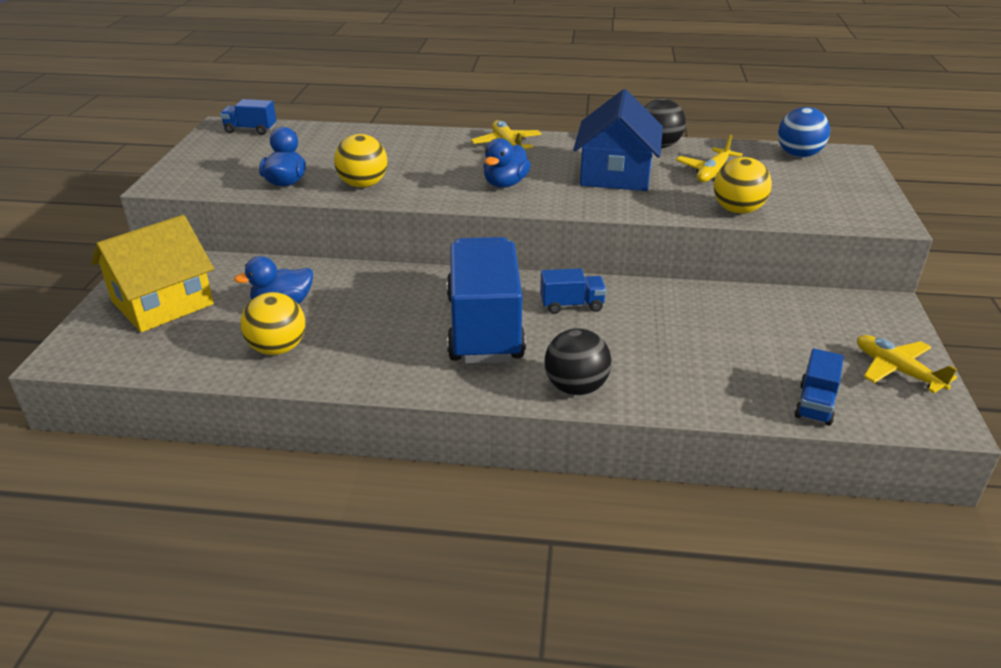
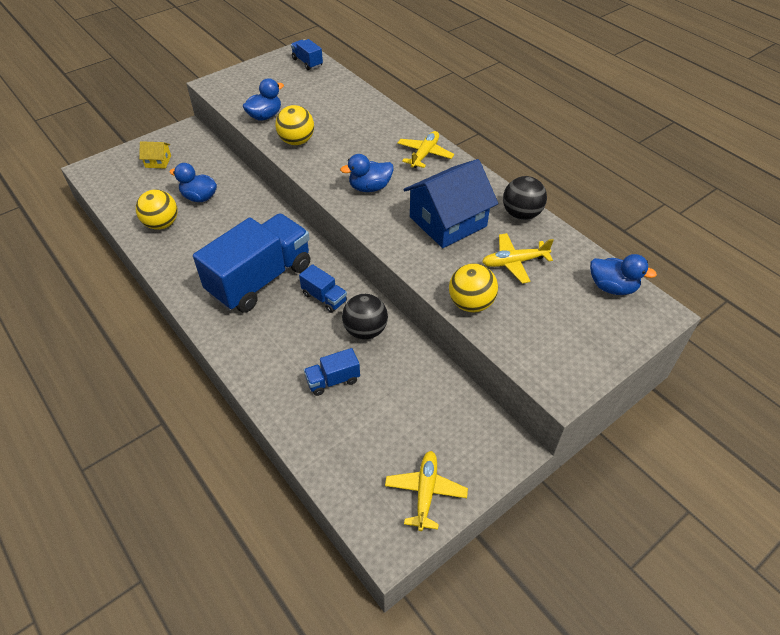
camera: 45 degrees right, 15 degrees up
yellow house [91,215,214,332] -> yellow house [139,141,171,169], size x0.45
black ball [545,328,612,395] -> black ball moved to [342,294,388,340]
blue ball [778,107,830,157] -> blue duck [590,254,657,295]
blue truck [794,349,844,426] -> blue truck moved to [304,348,360,396]

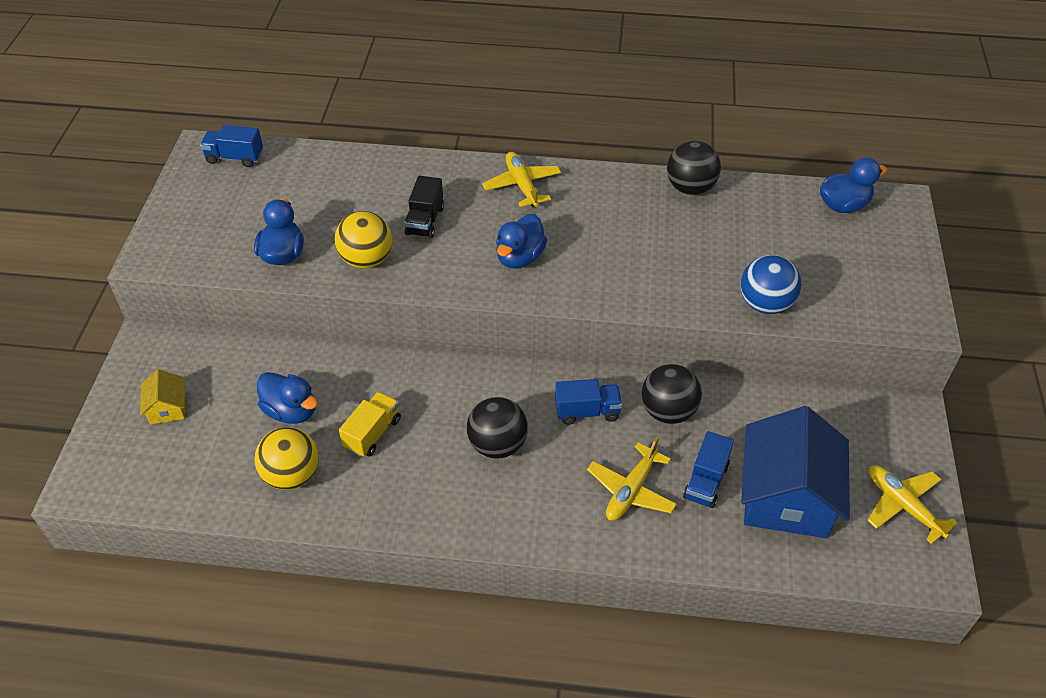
camera: 45 degrees left, 0 degrees up
yellow house [139,141,171,169] -> yellow house turned 60 degrees counterclockwise [140,369,185,424]
blue duck [170,163,217,202] -> blue duck turned 120 degrees counterclockwise [257,372,318,424]
blue truck [193,213,310,313] -> black ball [467,397,528,459]
blue house [403,159,498,248] -> blue house moved to [741,406,850,538]
yellow ball [449,263,498,312] -> blue ball [741,255,801,314]
yellow plane [482,233,554,283] -> yellow plane moved to [587,437,677,521]
none -> yellow truck [339,392,401,457]
none -> black truck [404,176,444,238]

